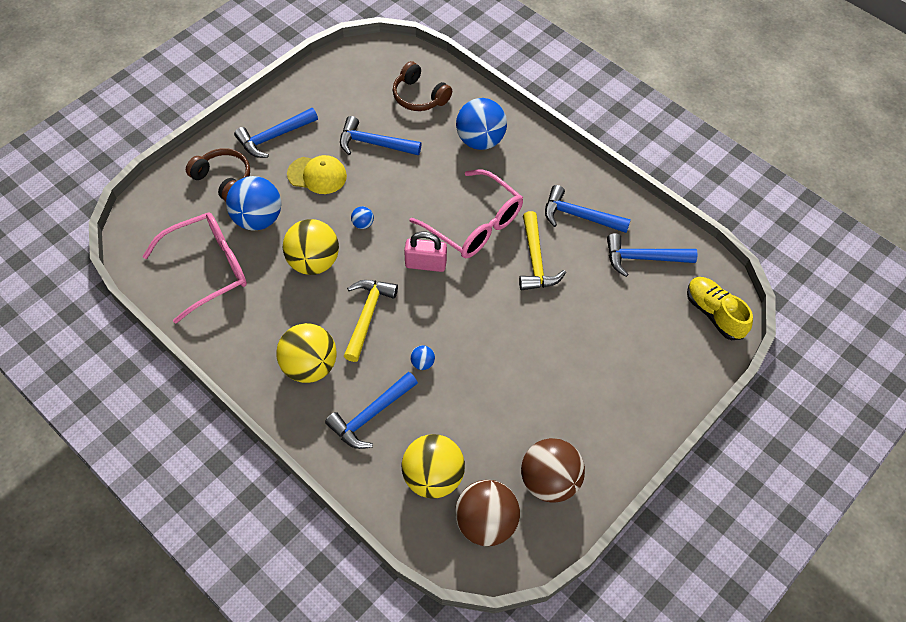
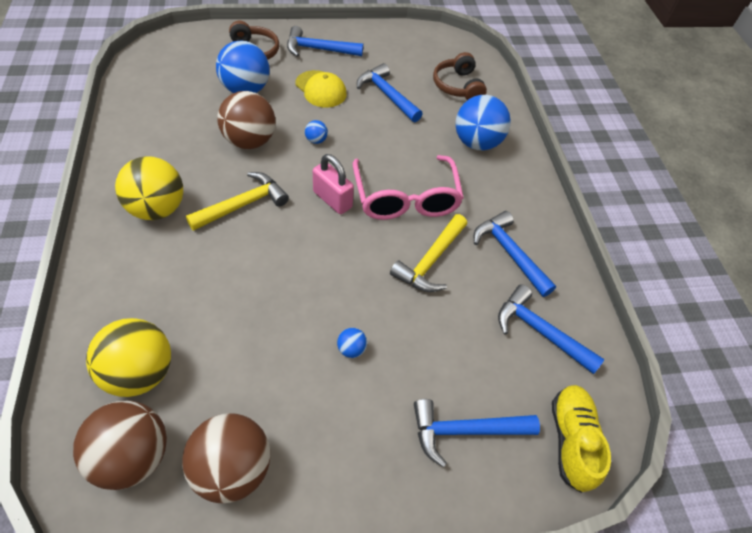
camera: 35 degrees right, 5 degrees down
pink glasses [142,212,247,324] -> none
yellow ball [283,219,339,275] -> brown ball [217,91,275,149]
blue hammer [325,372,418,449] -> blue hammer moved to [414,399,540,468]
blue ball [410,345,435,370] -> blue ball moved to [337,328,367,358]

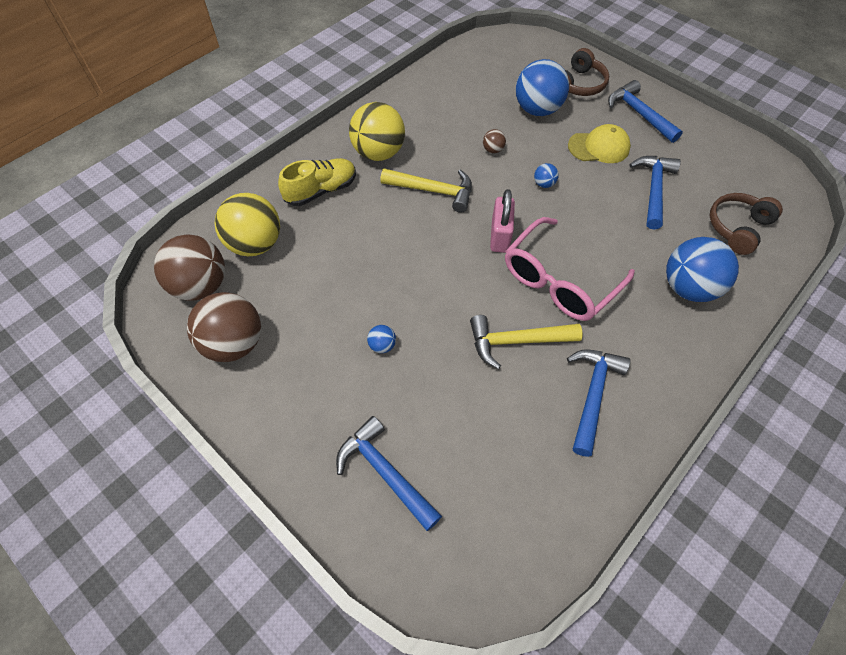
camera: 55 degrees right, 5 degrees up
brown ball [217,91,275,149] -> brown ball [483,129,506,153], size x0.42
yellow cap [295,70,346,108] -> yellow cap turned 105 degrees counterclockwise [568,124,631,163]
blue hammer [498,284,605,374] -> none
yellow shoe [552,385,611,493] -> yellow shoe moved to [278,158,356,206]

